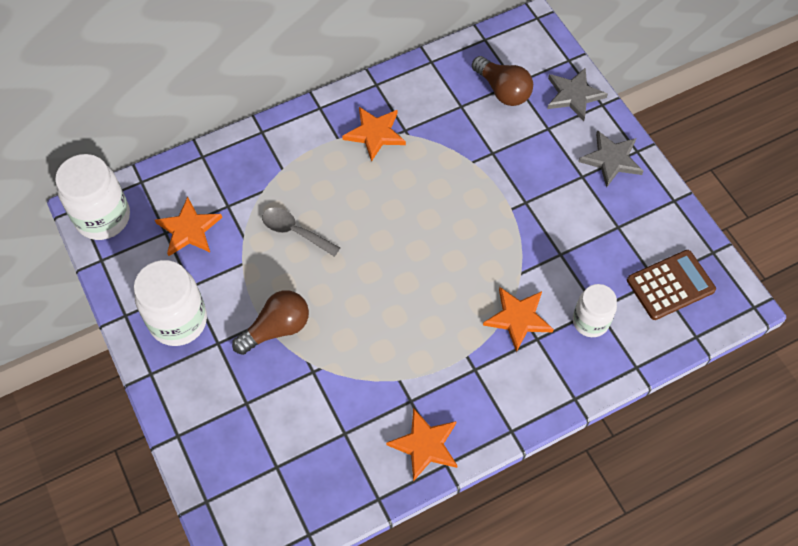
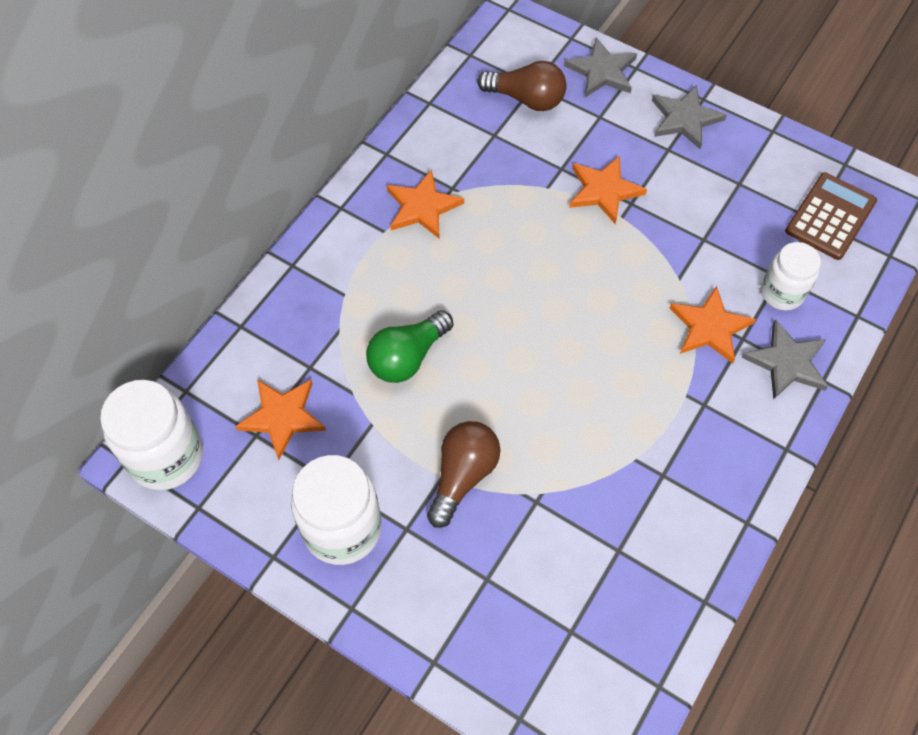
camera: 30 degrees left, 0 degrees up
grey spoon [262,207,340,257] -> green light bulb [366,310,453,383]
orange star [386,408,458,481] -> orange star moved to [569,156,647,224]
none -> grey star [742,320,828,400]

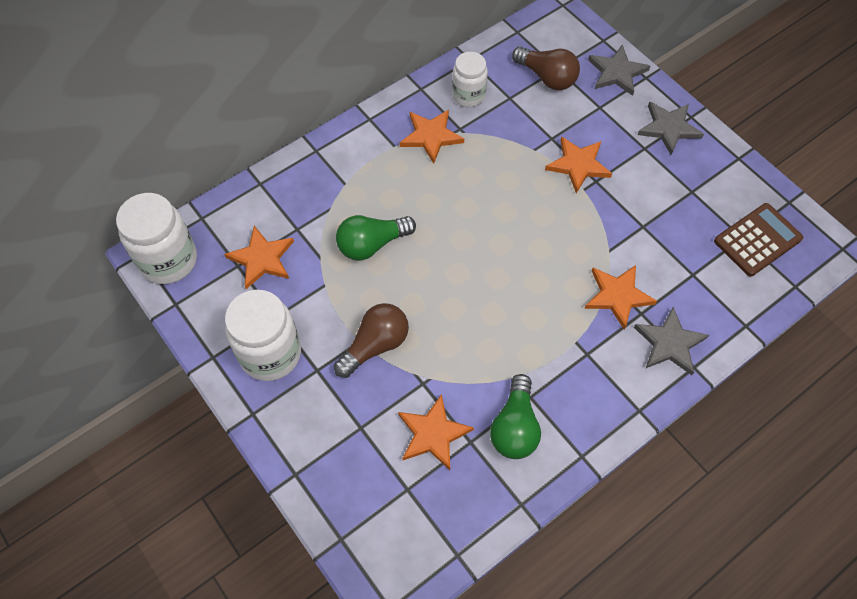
camera: 20 degrees right, 0 degrees up
white jar [761,242,821,311] -> white jar moved to [452,52,488,107]
none -> orange star [398,394,474,470]
none -> green light bulb [490,374,541,459]

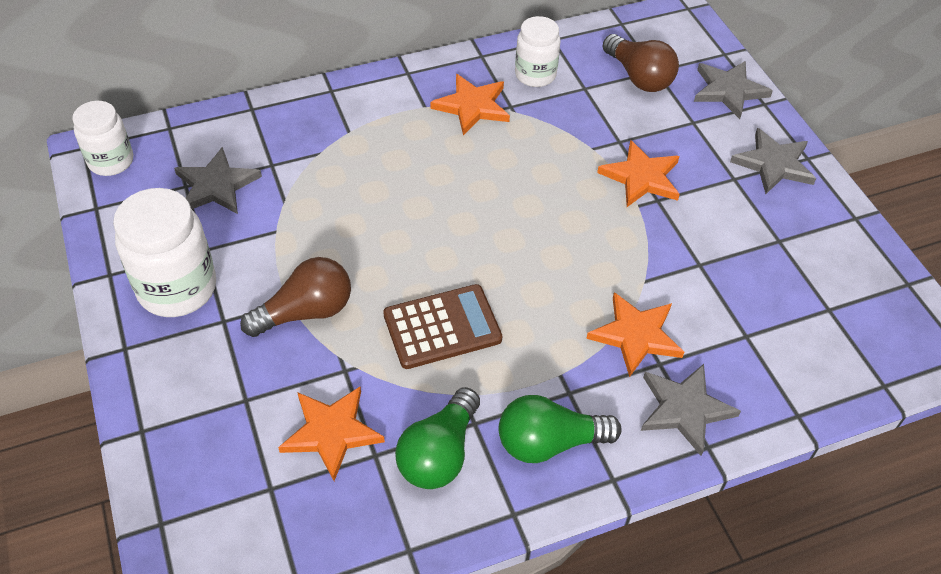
camera: 15 degrees right, 10 degrees down
white jar [116,193,197,284] -> white jar [72,101,133,176], size x0.63
orange star [224,226,294,289] -> grey star [174,147,262,214]
green light bulb [336,215,416,261] -> green light bulb moved to [499,395,622,463]
brown calculator [714,203,803,277] -> brown calculator moved to [383,284,502,369]

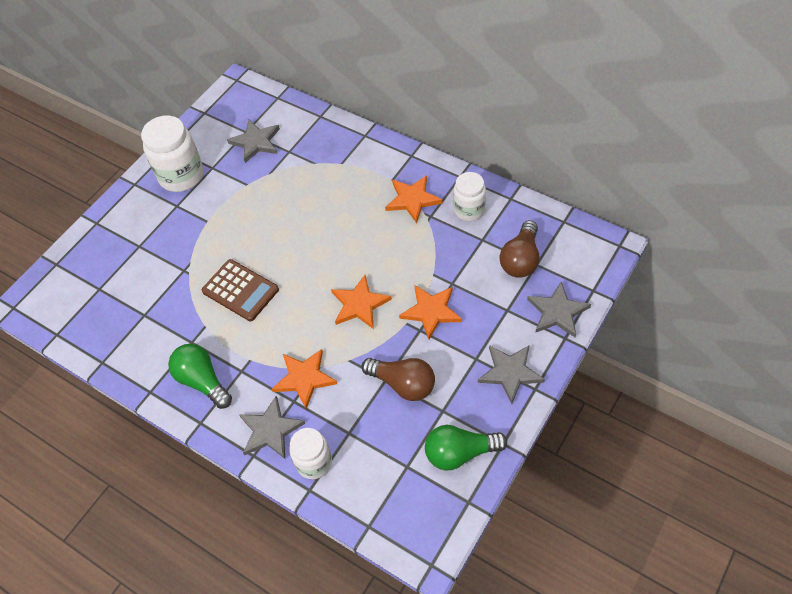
camera: 60 degrees right, 5 degrees up
white jar [72,101,133,176] -> white jar moved to [289,428,332,479]
brown light bulb [240,257,351,337] -> brown light bulb moved to [361,358,435,401]
orange star [278,386,385,481] -> orange star moved to [331,275,392,329]
green light bulb [395,387,480,489] -> green light bulb moved to [425,425,507,471]

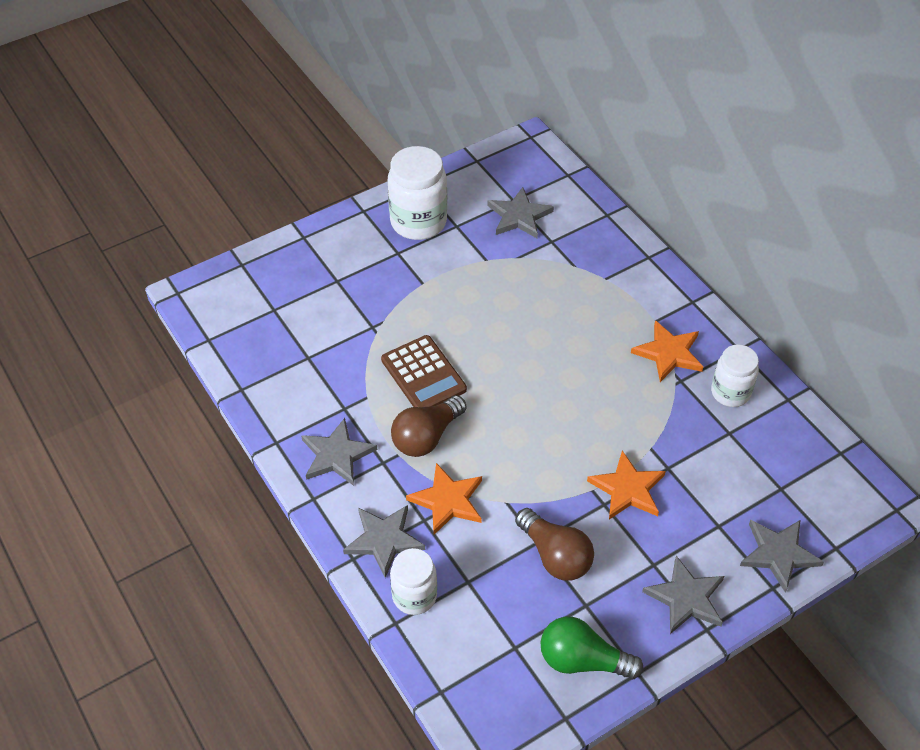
camera: 20 degrees right, 5 degrees down
green light bulb [168,344,232,409] -> grey star [301,418,377,486]
orange star [331,275,392,329] -> none
brown light bulb [500,220,539,278] -> brown light bulb moved to [391,395,467,457]

